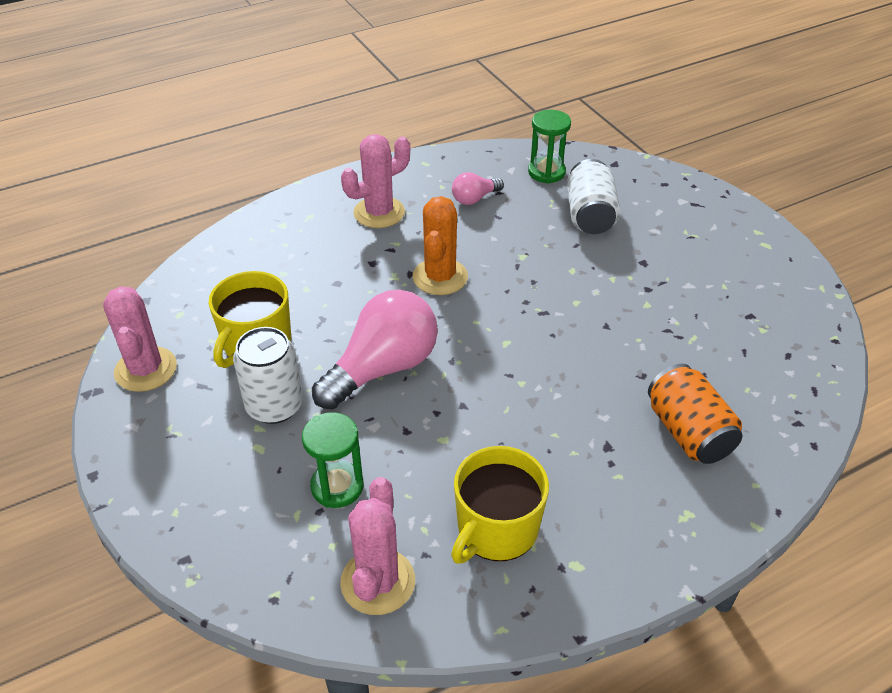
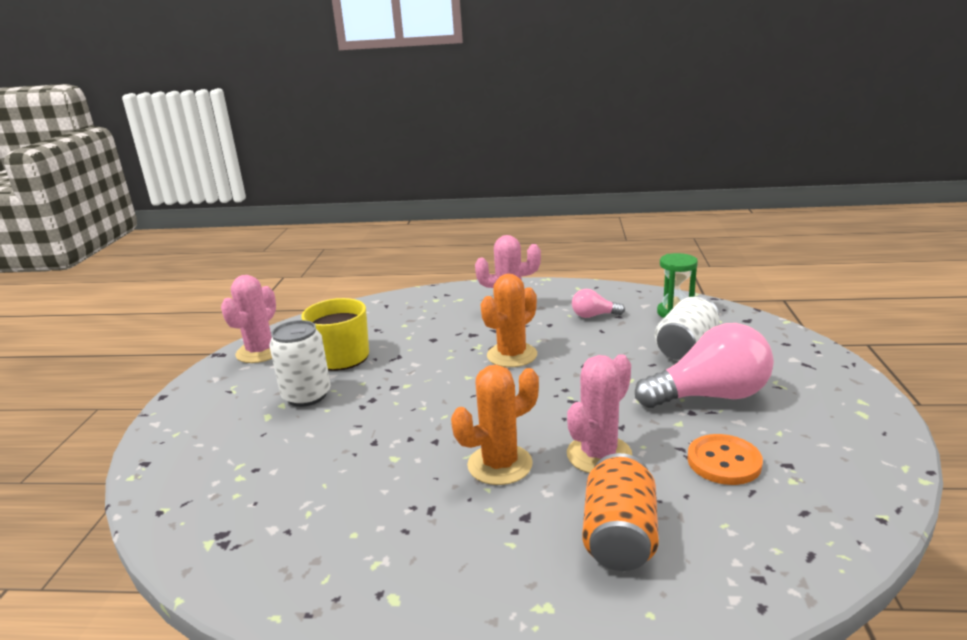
camera: 35 degrees right, 20 degrees down
green hourglass [302,412,364,508] -> none
pink light bulb [312,290,438,410] -> pink light bulb moved to [635,323,774,408]
pink cactus [340,477,415,615] -> pink cactus moved to [567,354,633,473]
yellow mug [451,446,549,564] -> none
none -> orange cactus [451,365,539,485]
none -> orange button [687,434,763,485]

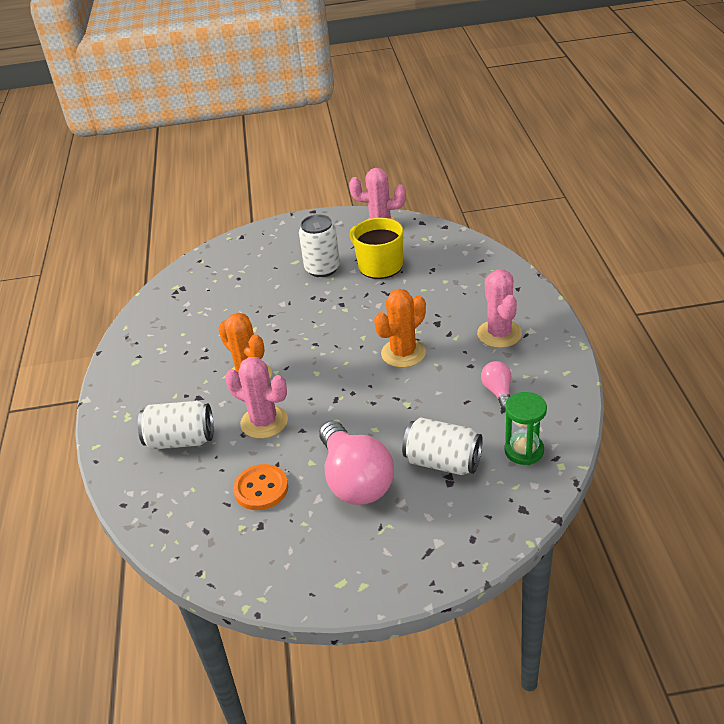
camera: 80 degrees right, 15 degrees up
orange cactus [480,274,537,367] -> orange cactus turned 75 degrees counterclockwise [374,289,426,368]
orange can [582,453,659,571] -> white can [138,401,213,450]

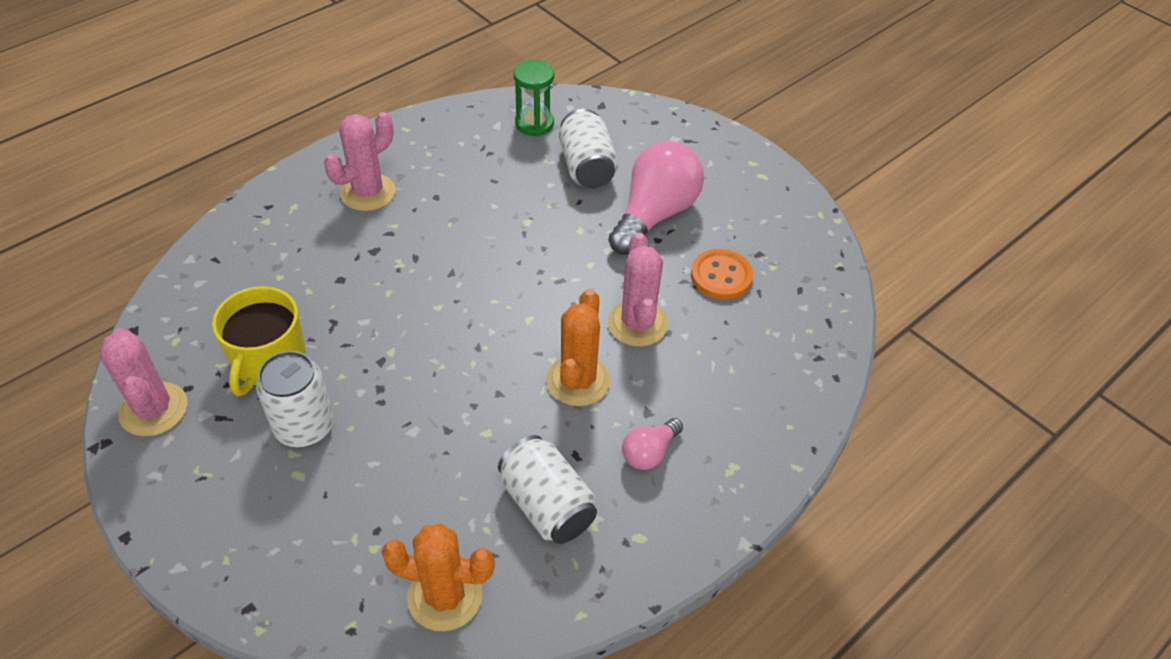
camera: 130 degrees left, 10 degrees up
white can [138,401,213,450] -> white can moved to [498,435,597,544]
orange cactus [374,289,426,368] -> orange cactus moved to [382,523,495,631]
pink light bulb [481,361,511,411] -> pink light bulb moved to [622,418,683,470]

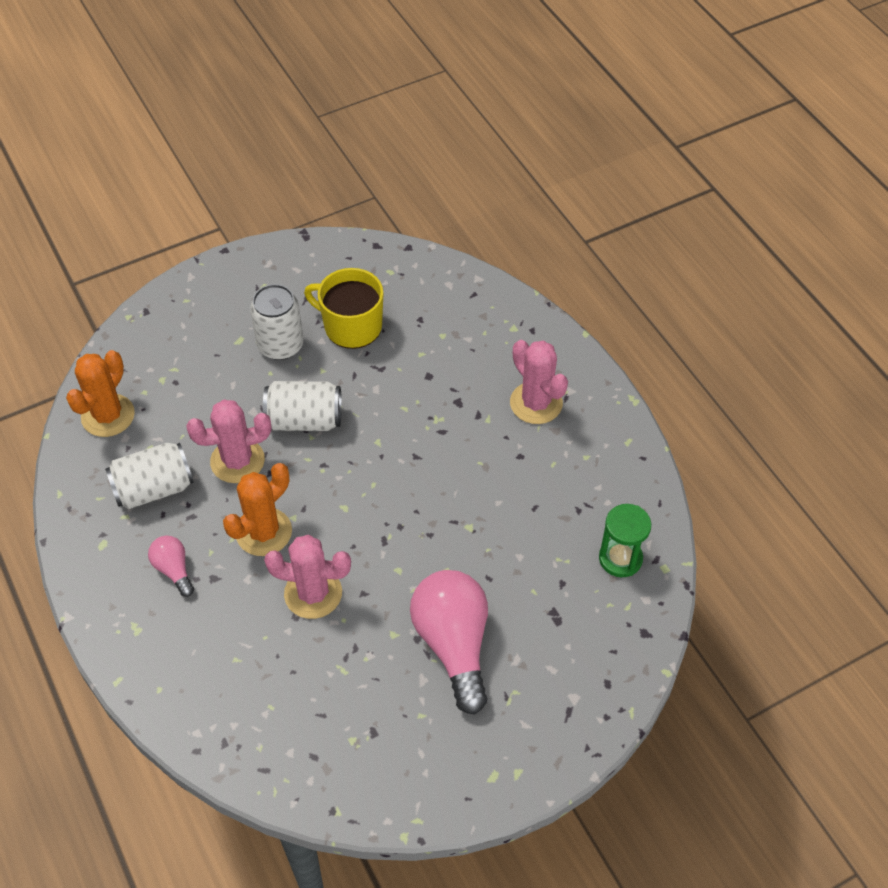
camera: 105 degrees right, 5 degrees up
pink cactus [100,328,188,437] -> pink cactus moved to [186,399,271,483]
orange cactus [546,289,610,406] -> orange cactus turned 75 degrees counterclockwise [223,463,292,556]
white can [559,109,618,188] -> white can moved to [263,381,342,431]
pink light bulb [608,141,704,255] -> pink light bulb turned 150 degrees counterclockwise [410,570,488,715]
orange button [691,249,753,300] -> none

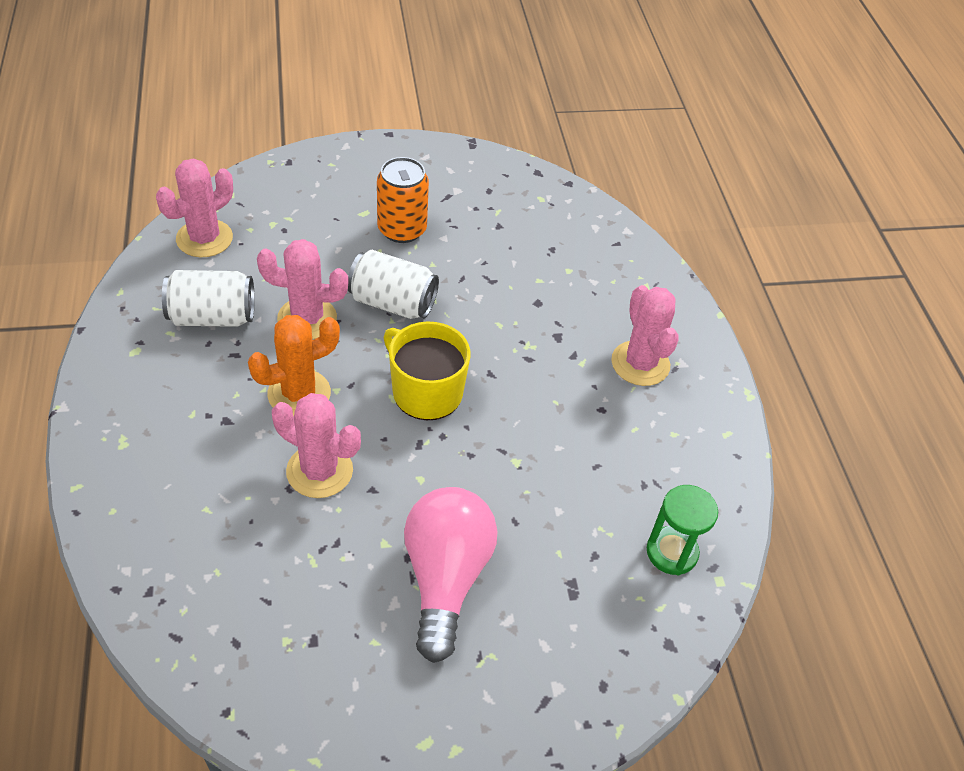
camera: 15 degrees right, 5 degrees down
orange cactus [66,350,135,437] -> pink cactus [156,158,233,257]
pink light bulb [148,536,194,597] -> none
white can [250,284,304,360] -> orange can [377,157,429,243]
yellow mug [304,268,383,349] -> yellow mug moved to [383,322,470,420]

